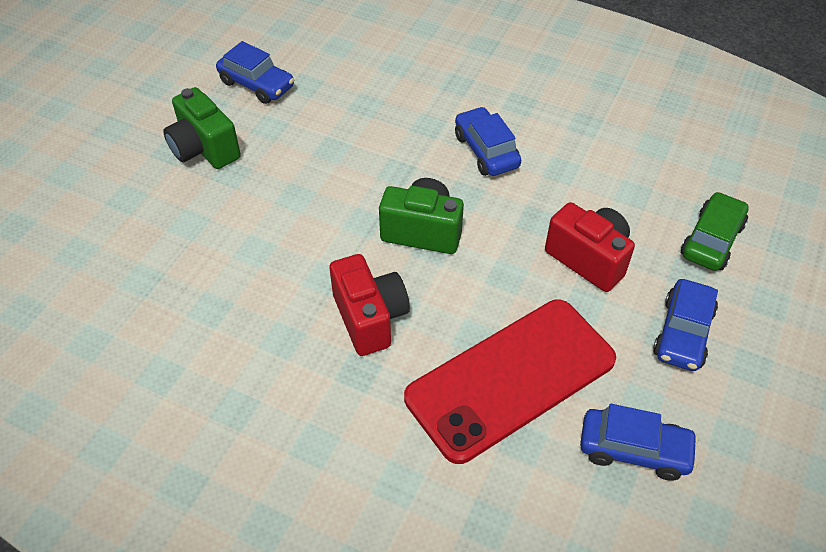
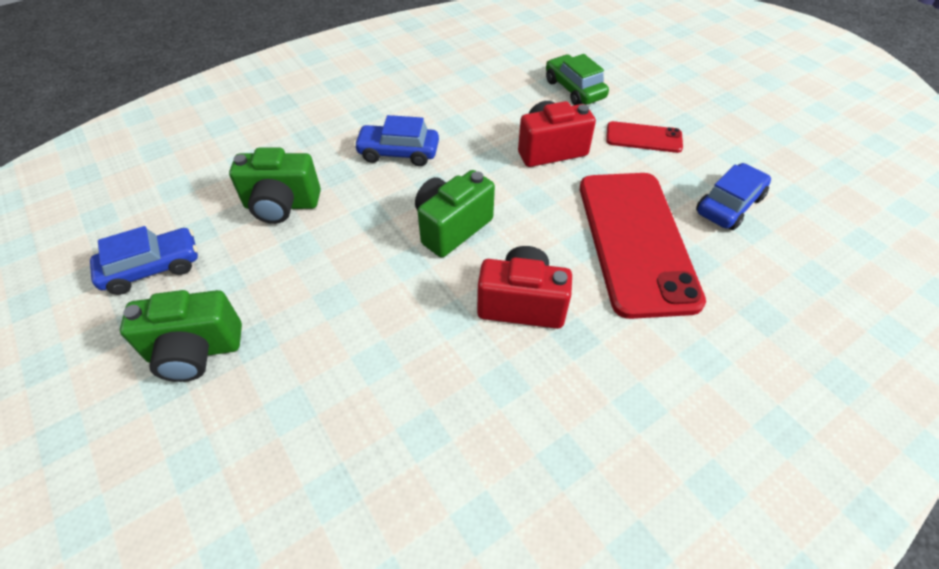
camera: 60 degrees left, 0 degrees up
blue car [653,279,718,371] -> red phone [606,121,683,153]
none -> green camera [229,148,321,224]

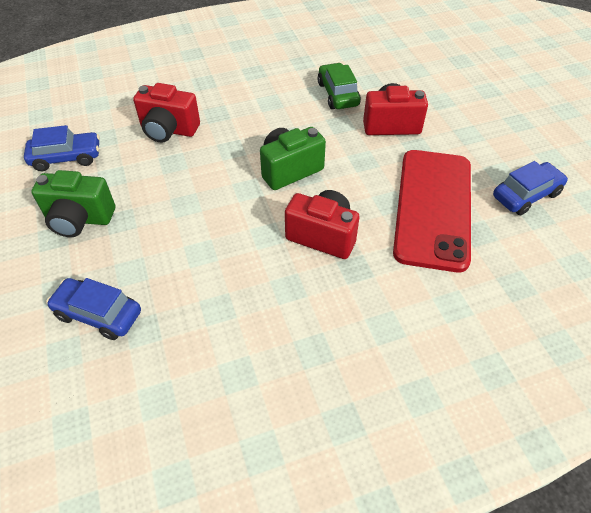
camera: 15 degrees right, 0 degrees up
green camera [229,148,321,224] -> red camera [133,83,200,142]
blue car [354,115,439,166] -> blue car moved to [46,278,141,340]
green car [546,54,609,105] -> green car moved to [318,63,361,109]
red phone [606,121,683,153] -> none

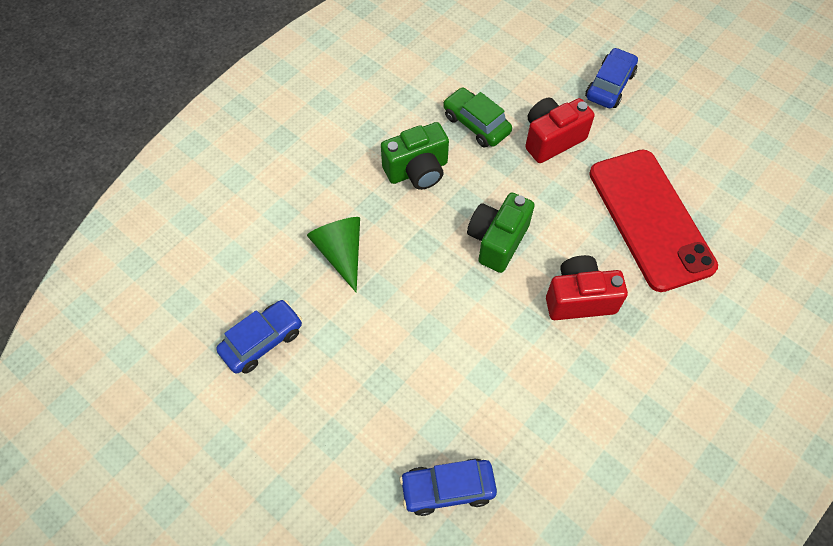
camera: 30 degrees left, 10 degrees up
green camera [31,170,115,237] -> green camera moved to [381,122,449,190]
red camera [133,83,200,142] -> green cone [307,217,360,293]
blue car [493,161,568,215] -> blue car moved to [585,48,638,108]

